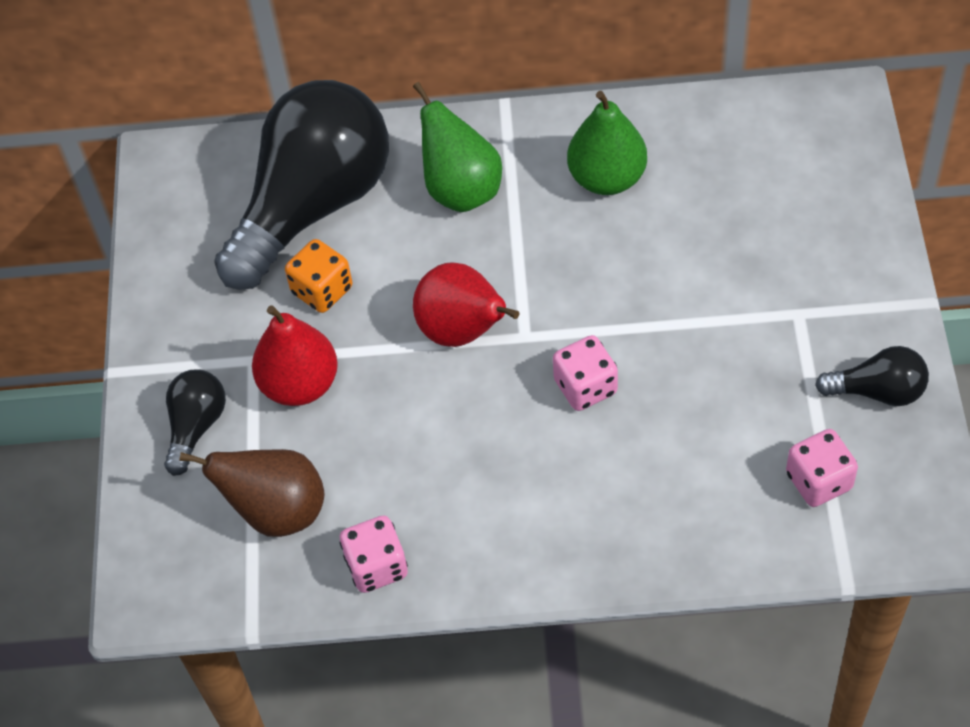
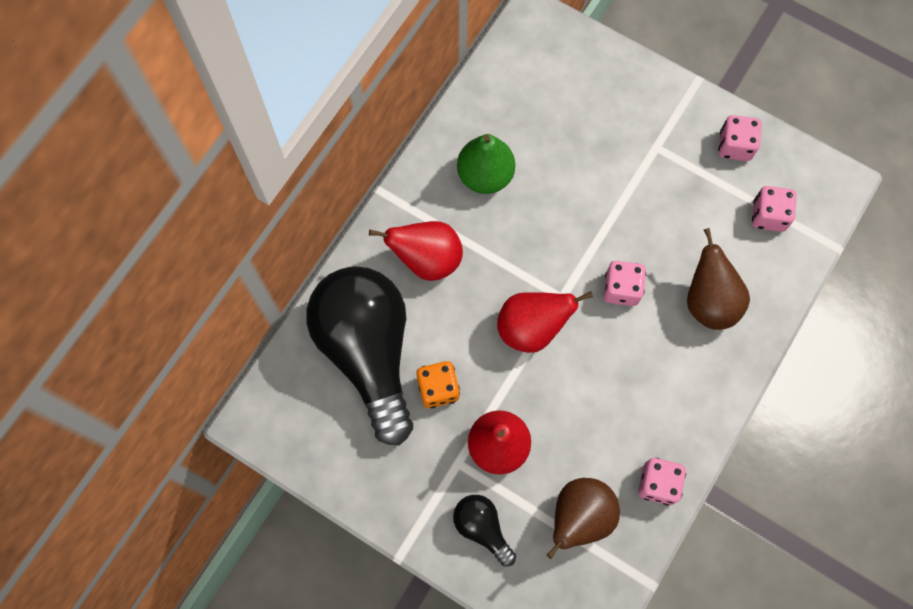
camera: 60 degrees left, 15 degrees up
green pear [413,82,502,212] -> red pear [369,221,463,281]
black light bulb [815,346,929,406] -> pink dice [718,115,761,161]
none -> brown pear [687,228,750,330]

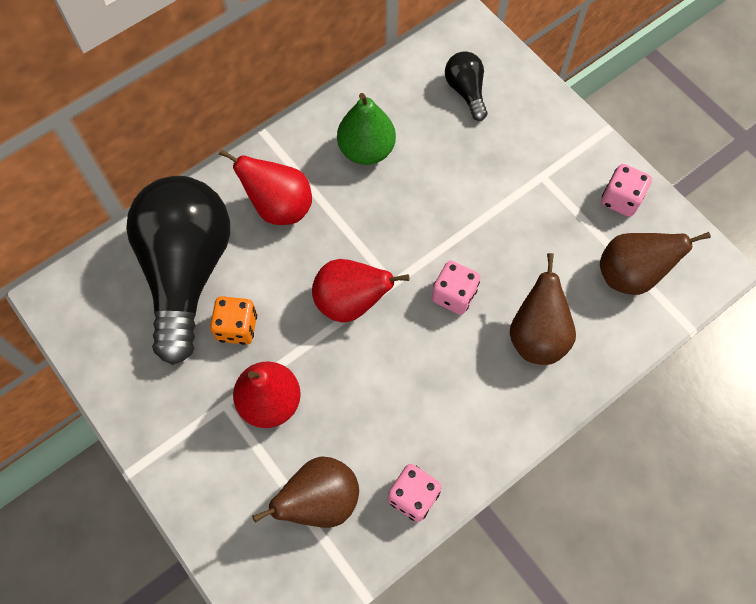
camera: 20 degrees right, 5 degrees down
black light bulb [453,495,516,566] -> black light bulb moved to [445,51,488,121]
pink dice [752,186,797,232] -> brown pear [600,232,711,295]

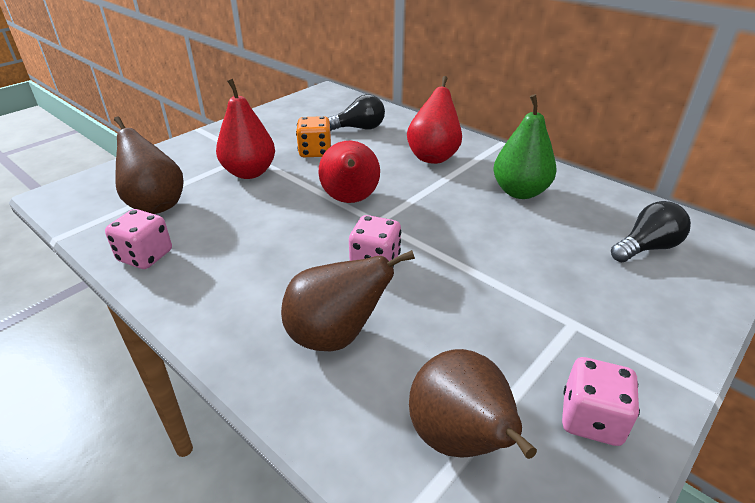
camera: 80 degrees right, 30 degrees down
black light bulb [126,176,230,365] -> black light bulb [328,94,385,131], size x0.44

